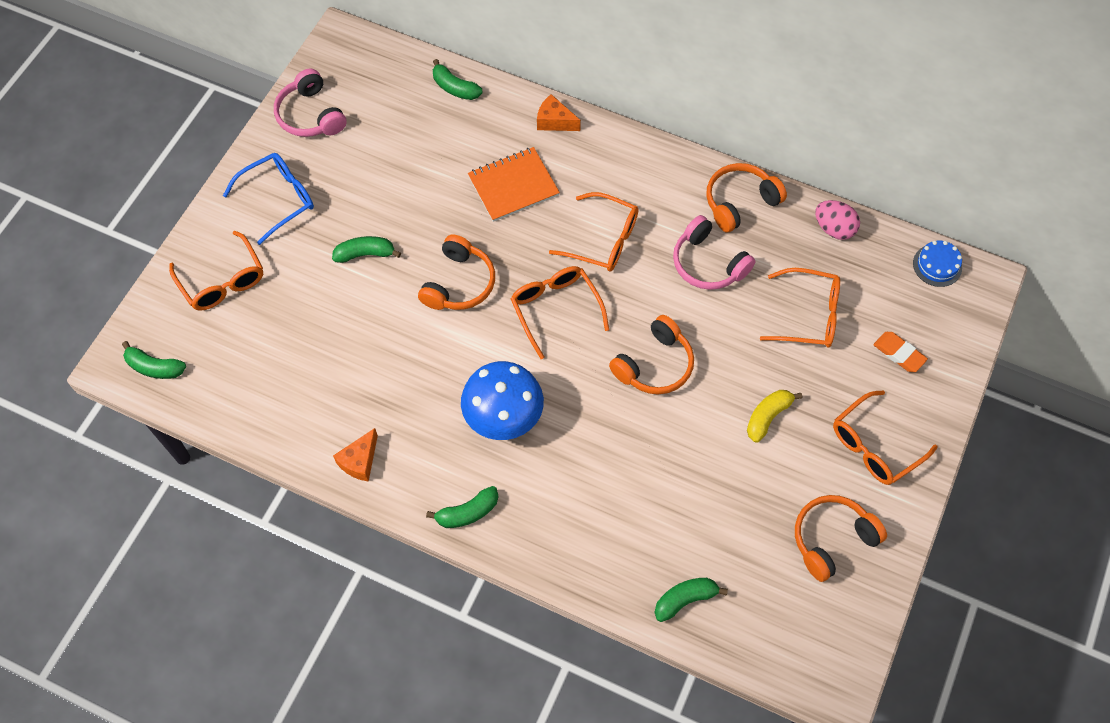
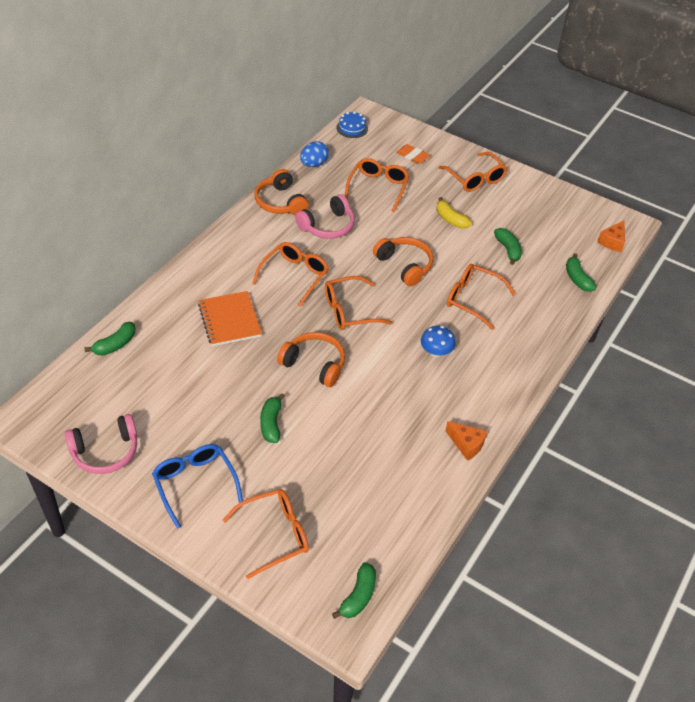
camera: 85 degrees left, 15 degrees down
green banana [426,486,498,528] -> green banana moved to [494,228,522,265]
blue mushroom [461,361,544,440] -> blue mushroom [421,326,456,357], size x0.56
orange cheese [537,94,581,131] -> orange cheese moved to [597,220,625,252]
orange headphones [795,495,887,582] -> none
pink egg [815,200,860,240] -> blue egg [300,141,329,167]
orange eraser [873,332,928,372] -> orange eraser turned 75 degrees clockwise [396,144,430,164]
none -> orange glasses [447,264,516,330]

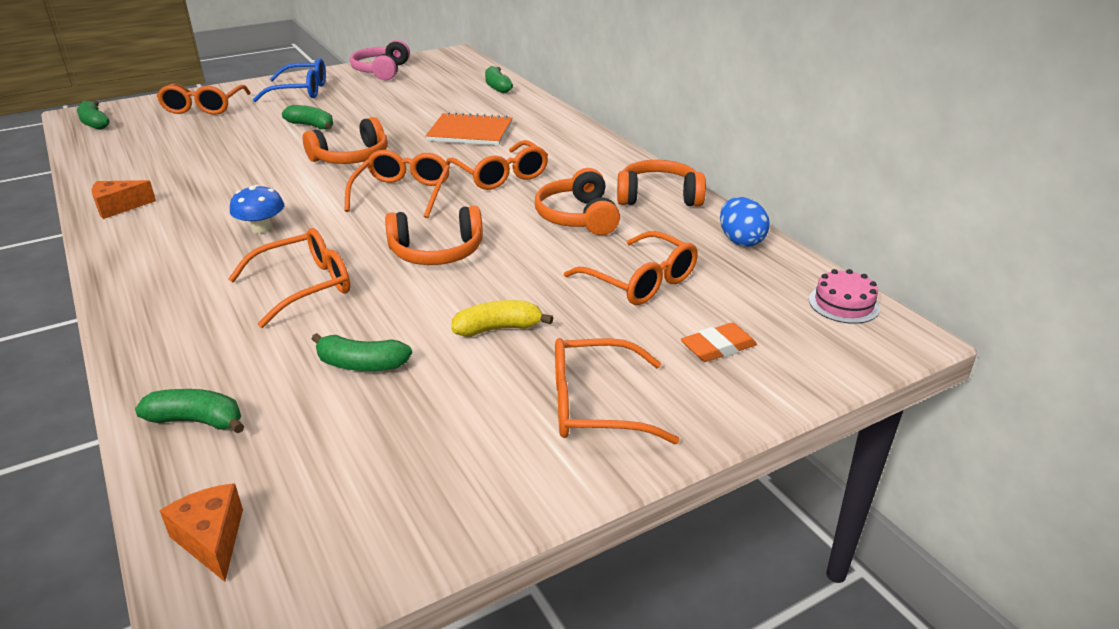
camera: 120 degrees right, 15 degrees down
pink headphones [295,194,355,239] -> orange headphones [535,168,620,235]
blue cake [336,111,368,138] -> pink cake [809,269,880,324]

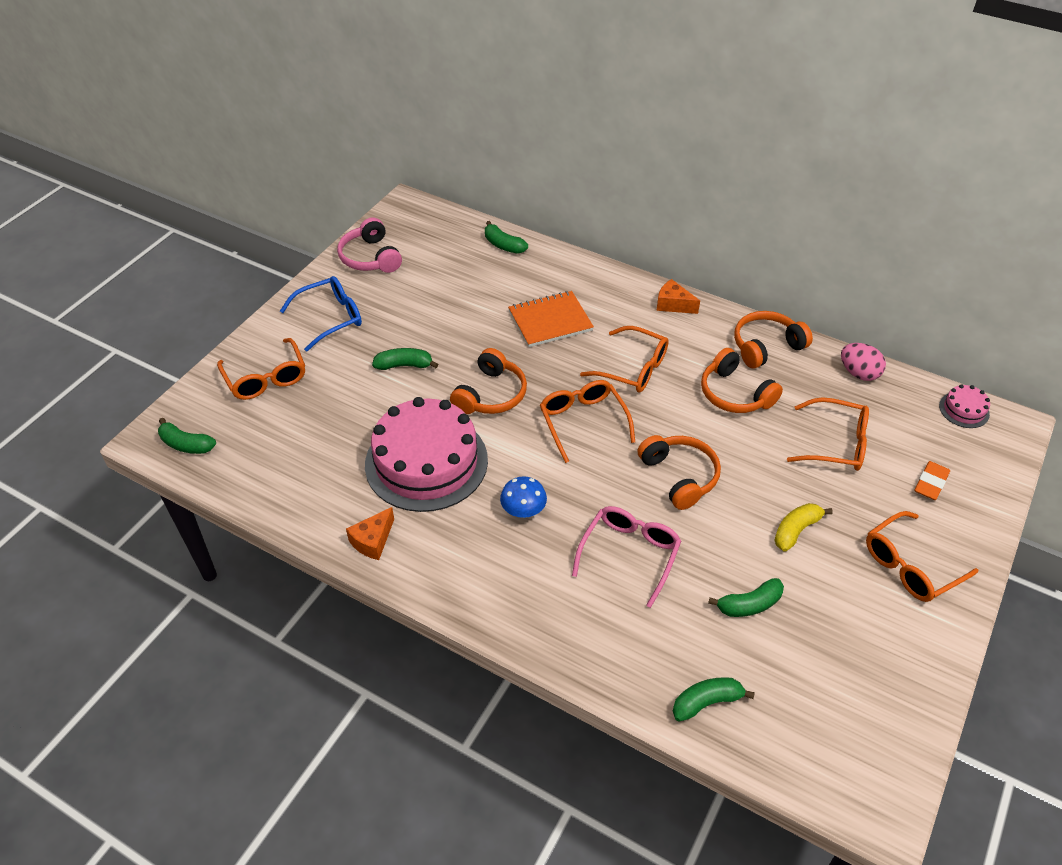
camera: 30 degrees left, 15 degrees up
orange cheese [159,483,243,582] -> orange cheese moved to [656,279,700,314]
orange glasses [228,228,350,328] -> pink glasses [572,506,681,608]
orange headphones [385,206,483,265] -> orange headphones turned 75 degrees counterclockwise [637,435,721,510]
blue egg [720,197,770,247] -> pink egg [841,343,886,381]
none -> pink cake [365,397,488,512]

